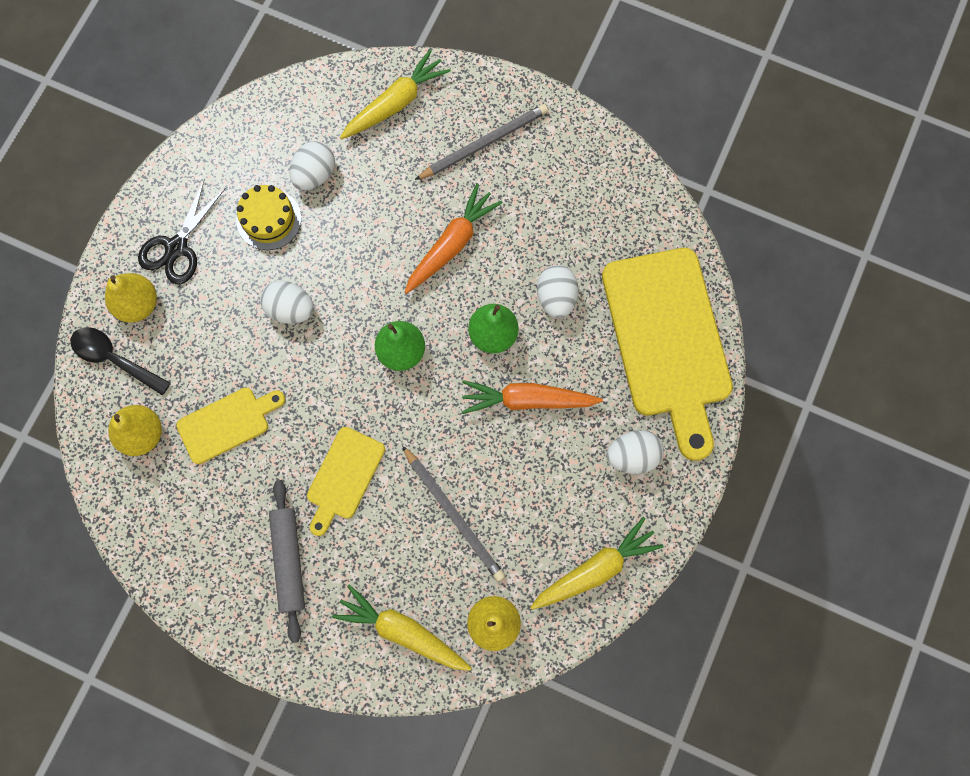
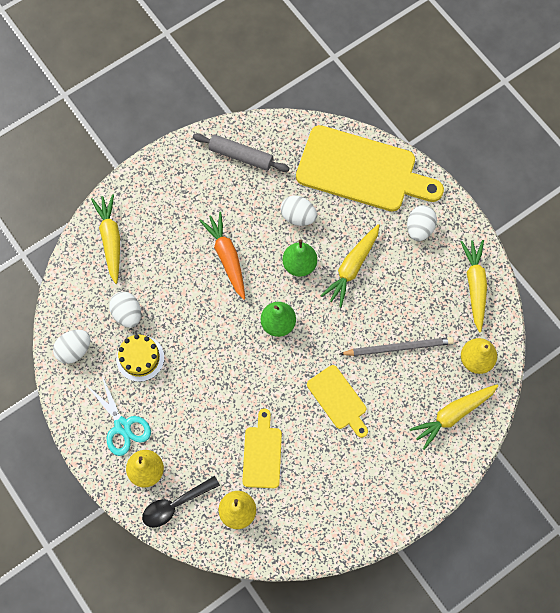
camera: 60 degrees left, 5 degrees down
black scissors [138,178,226,284] -> turquoise scissors [88,376,151,456]
white egg [260,280,314,324] -> white egg moved to [53,330,91,364]
grey rolling pin [269,480,305,643] -> grey rolling pin moved to [193,133,290,172]
grey pencil [415,104,548,180] -> none
orange carrot [462,380,603,414] -> yellow carrot [320,224,380,307]

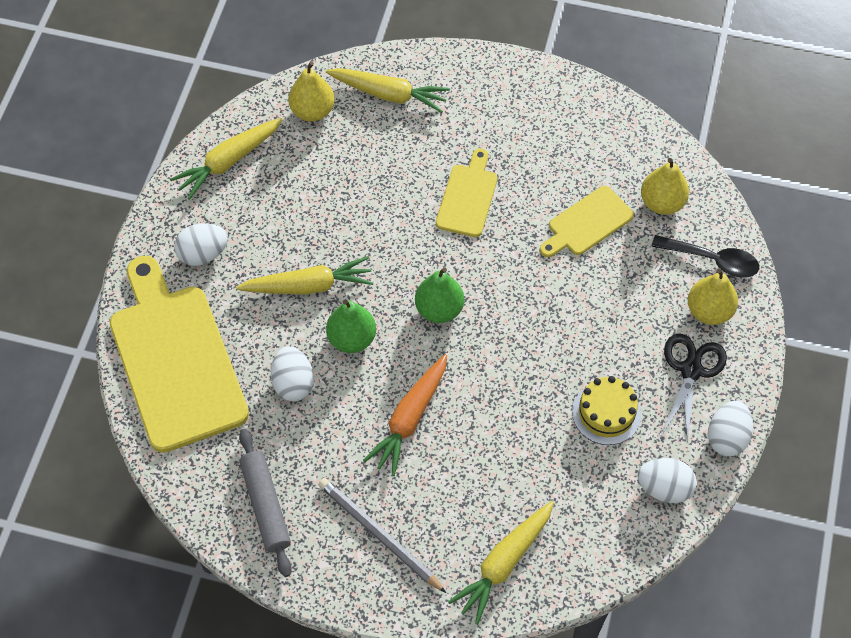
camera: 130 degrees left, 10 degrees down
turquoise scissors [88,376,151,456] -> black scissors [662,334,727,443]
white egg [109,291,141,328] -> white egg moved to [708,401,753,456]
grey pencil [340,337,454,356] -> grey pencil moved to [318,478,446,593]

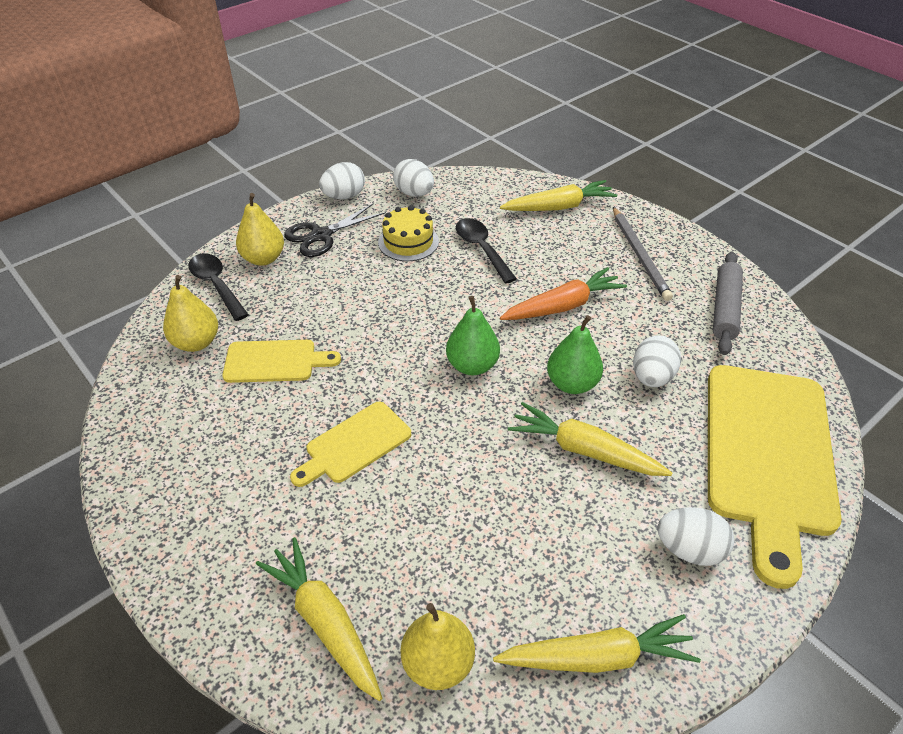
camera: 145 degrees left, 15 degrees down
none -> black spoon [456,218,517,284]

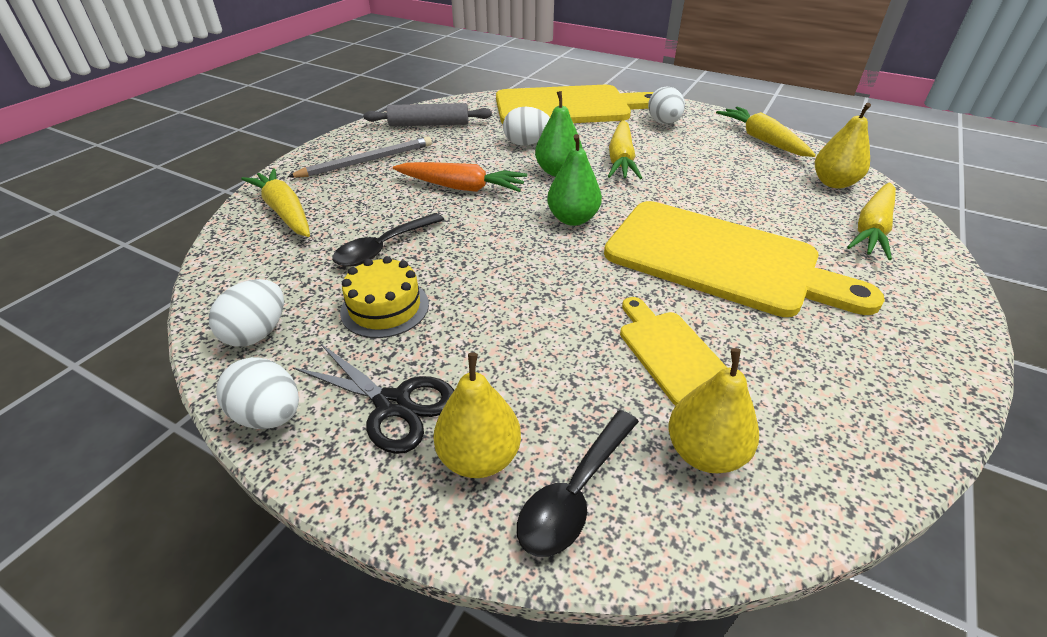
camera: 110 degrees left, 5 degrees down
yellow cutting board [290,402,411,487] -> yellow cutting board [604,201,885,317], size x2.00
orange carrot [500,267,627,320] -> orange carrot turned 150 degrees clockwise [393,162,527,192]

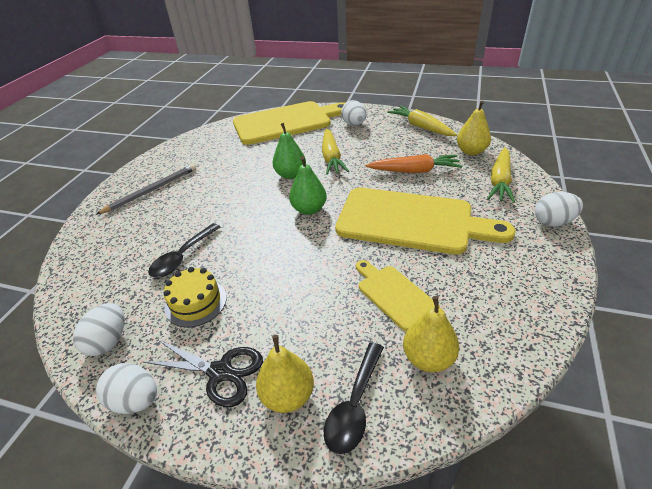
camera: 10 degrees left, 0 degrees up
yellow carrot [241,168,310,237] -> none
grey rolling pin [363,103,492,126] -> none
orange carrot [393,162,527,192] -> orange carrot moved to [366,154,462,173]
white egg [503,107,550,145] -> white egg moved to [535,192,583,227]

